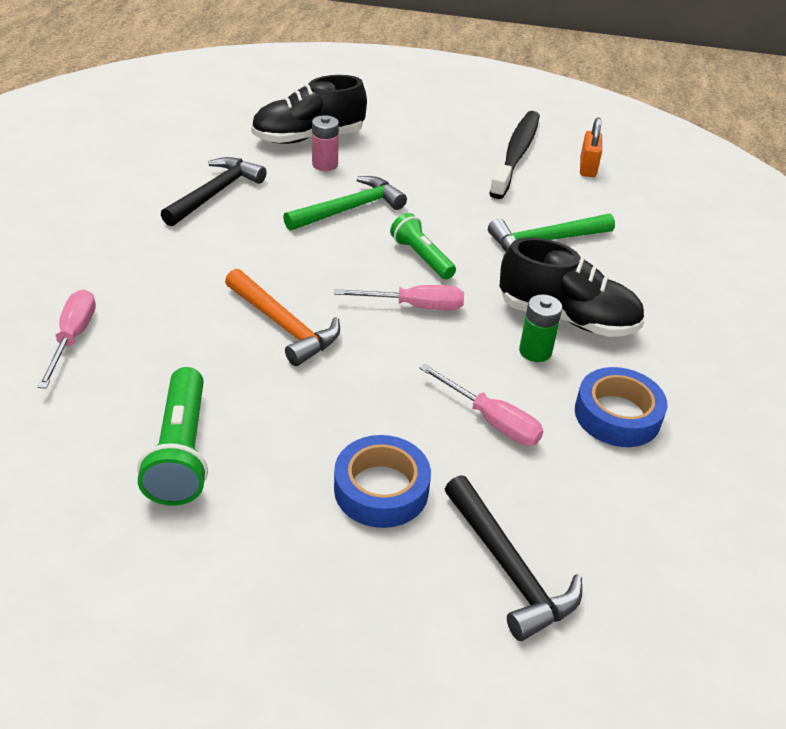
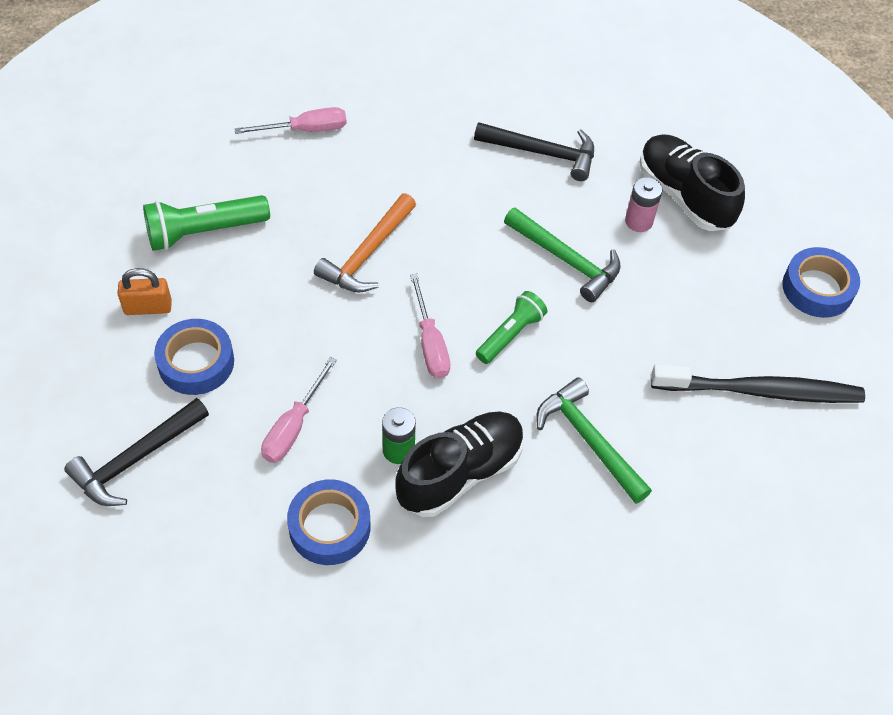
camera: 75 degrees right, 15 degrees up
black shoe [500,237,645,337] -> black shoe turned 135 degrees counterclockwise [396,411,524,517]
orange padlock [580,118,602,177] -> orange padlock moved to [117,268,172,315]
none -> blue tape [782,247,860,318]

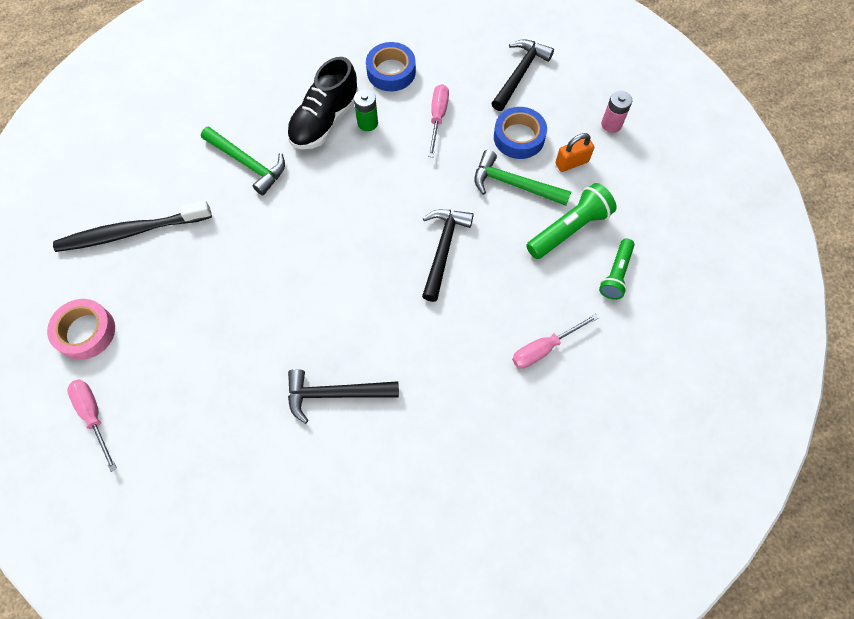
camera: 165 degrees right, 10 degrees up
orange hammer [314,193,416,293] -> black hammer [422,209,474,302]
pink screwdriver [410,273,450,378] -> pink screwdriver moved to [67,379,117,472]
green flashlight [476,291,547,364] -> green flashlight moved to [599,239,635,300]
green hammer [504,208,621,302] -> green hammer moved to [474,150,571,206]
pink battery [625,177,662,232] -> pink battery moved to [601,91,632,133]
black shoe [640,134,745,231] -> none
blue tape [782,247,860,318] -> pink tape [47,299,115,360]

